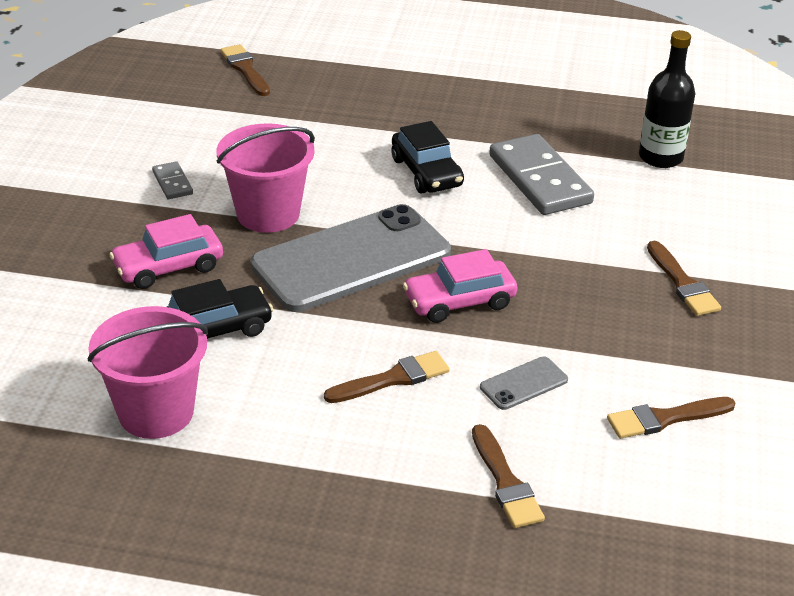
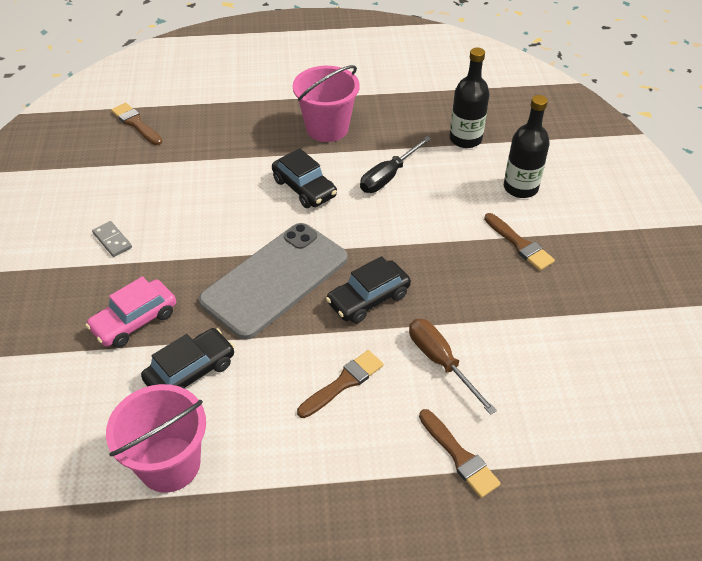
camera: 15 degrees left, 10 degrees up
pink bucket [217,123,315,233] -> pink bucket moved to [293,65,360,142]
pink car [403,249,518,323] -> black car [326,256,411,323]
grey phone [480,356,568,410] -> brown screwdriver [409,319,497,415]
grey domino [489,134,594,215] -> black screwdriver [360,136,432,193]
brown brush [607,397,736,439] -> none
none -> black bottle [504,95,550,198]

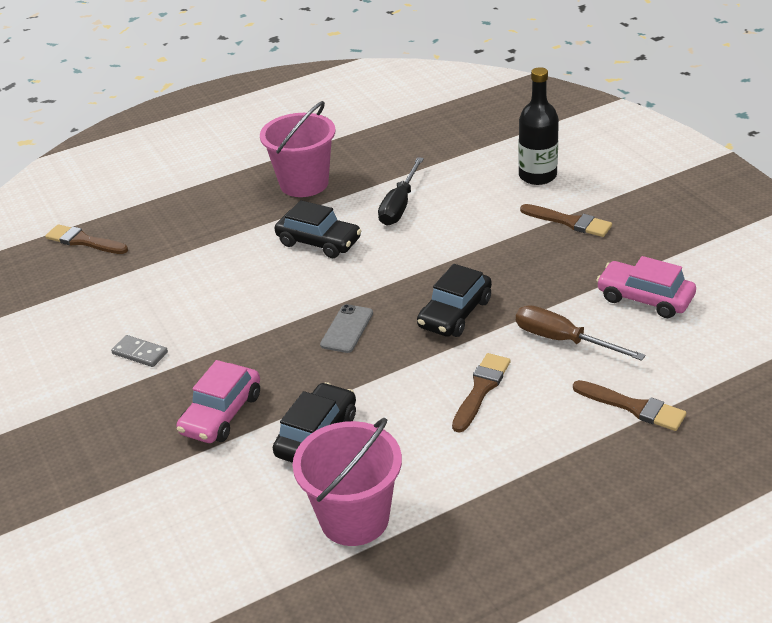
camera: 20 degrees left, 10 degrees down
grey phone [199,223,347,339] -> grey phone [320,304,373,353], size x0.40
black bottle [450,48,490,148] -> none
none -> pink car [596,256,696,318]

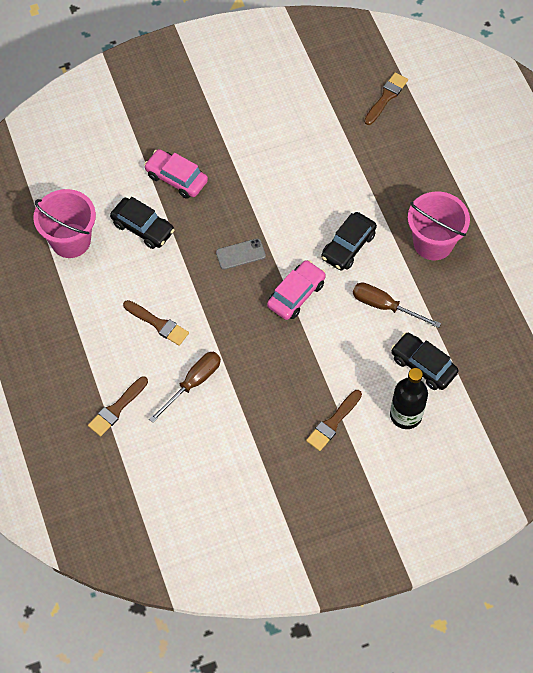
camera: 95 degrees right, 25 degrees up
grey domino [111,335,168,367] -> none
grey phone [320,304,373,353] -> grey phone turned 45 degrees counterclockwise [216,238,266,270]
black screwdriver [378,157,424,226] -> brown screwdriver [353,282,441,328]
black car [417,264,492,337] -> black car moved to [391,333,459,390]
pink car [596,256,696,318] -> pink car moved to [267,260,326,320]

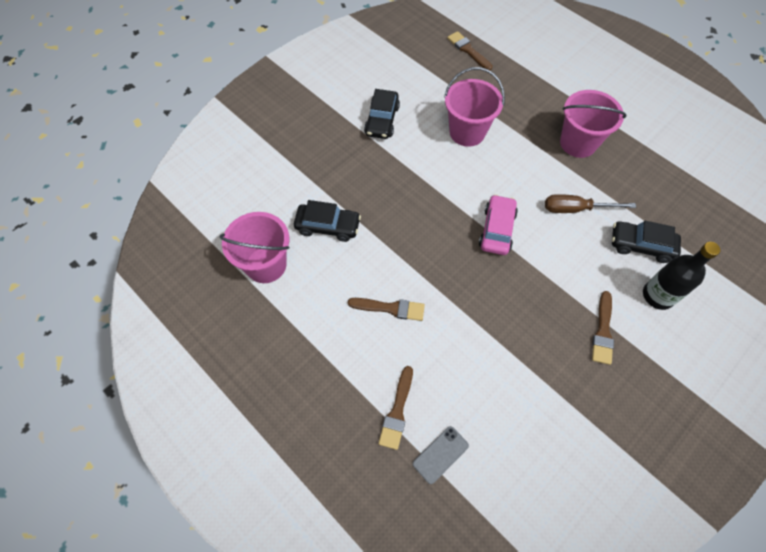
camera: 25 degrees left, 0 degrees up
pink car [144,149,208,199] -> none
brown screwdriver [149,352,221,423] -> none
grey phone [216,238,266,270] -> grey phone moved to [413,426,469,484]
black car [321,212,377,271] -> black car moved to [364,89,400,139]
brown brush [364,72,408,125] -> brown brush turned 45 degrees counterclockwise [447,31,492,70]
none -> pink bucket [444,67,505,147]

